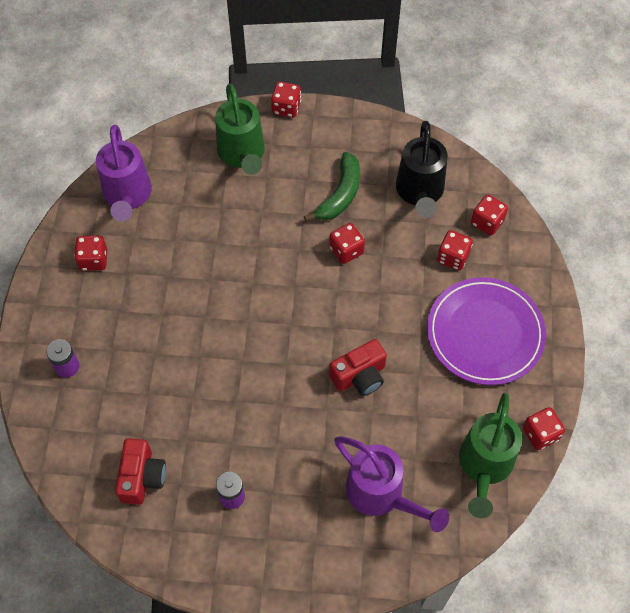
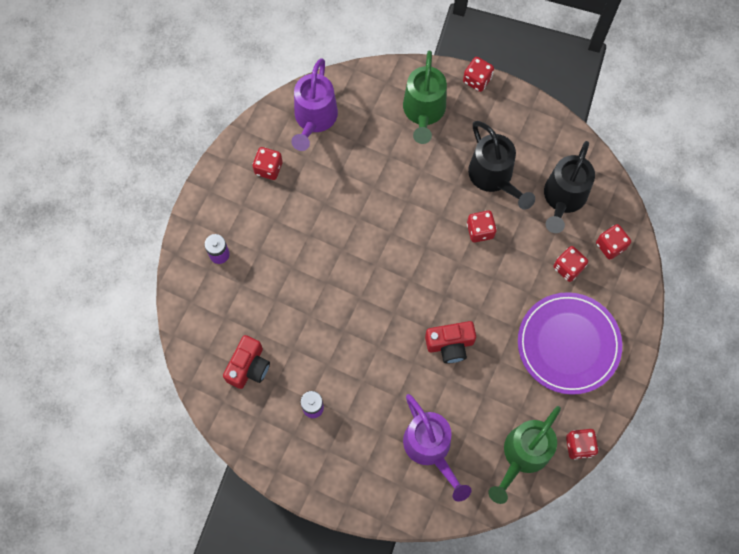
camera: 20 degrees right, 10 degrees up
green banana [304,152,360,221] -> black watering can [468,121,535,210]

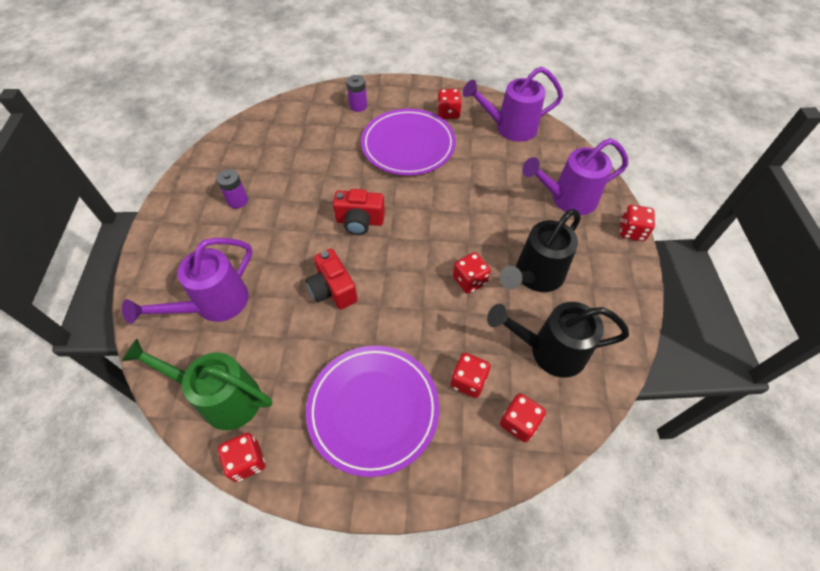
camera: 70 degrees right, 15 degrees down
red camera [223,335,270,389] -> red camera moved to [333,189,385,235]
green watering can [403,51,447,144] -> purple watering can [522,138,628,215]
none -> purple plate [361,108,456,176]

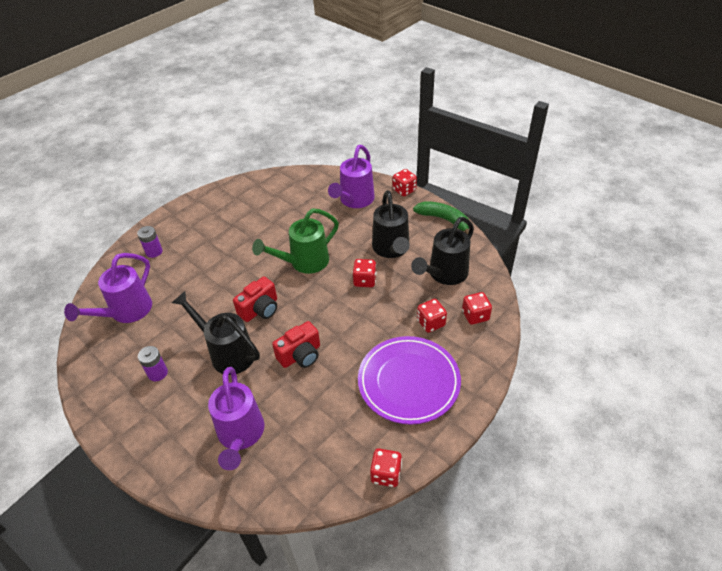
camera: 50 degrees left, 10 degrees down
green watering can [121,339,272,430] -> green watering can moved to [252,208,339,274]
red camera [306,249,358,309] -> red camera turned 45 degrees counterclockwise [272,321,320,368]
purple plate [361,108,456,176] -> none
red dice [437,89,462,119] -> none
purple watering can [463,67,563,142] -> purple watering can moved to [64,253,152,323]
none -> black watering can [172,291,260,375]
none -> green banana [413,201,469,235]

